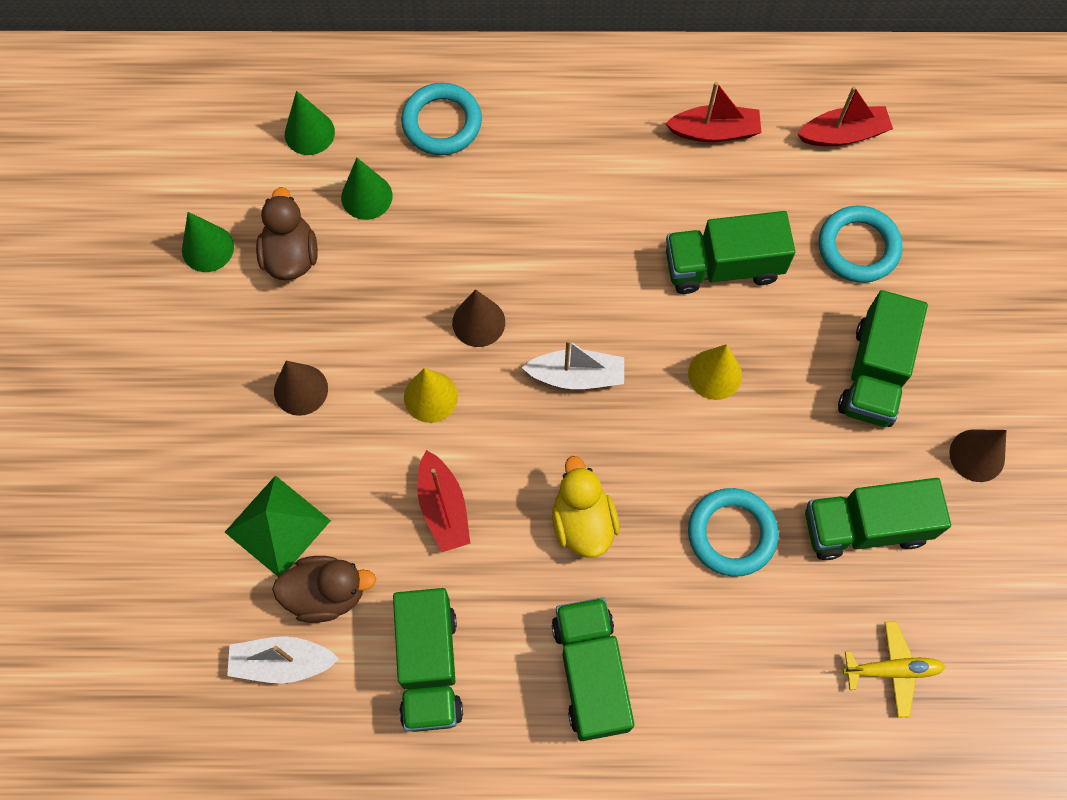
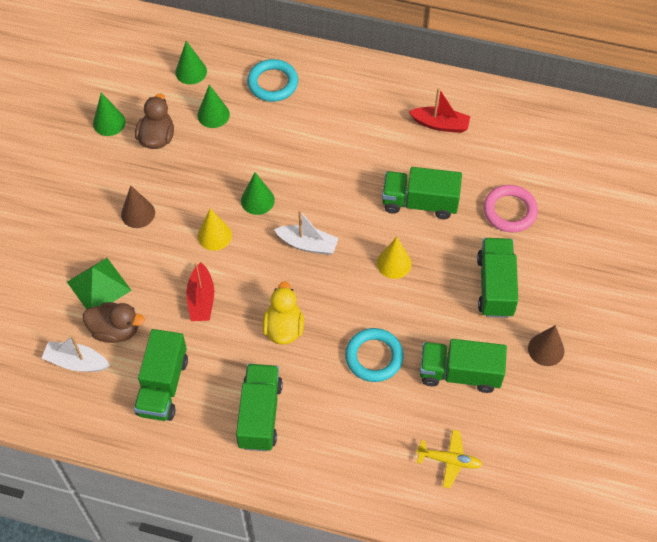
camera: 15 degrees right, 10 degrees down
brown cone [452,289,505,347] -> green cone [241,172,275,215]
red boat [797,86,893,146] -> none
turquoise ring [819,205,902,283] -> pink ring [483,185,538,233]
green truck [838,290,928,427] -> green truck turned 150 degrees clockwise [477,238,518,318]

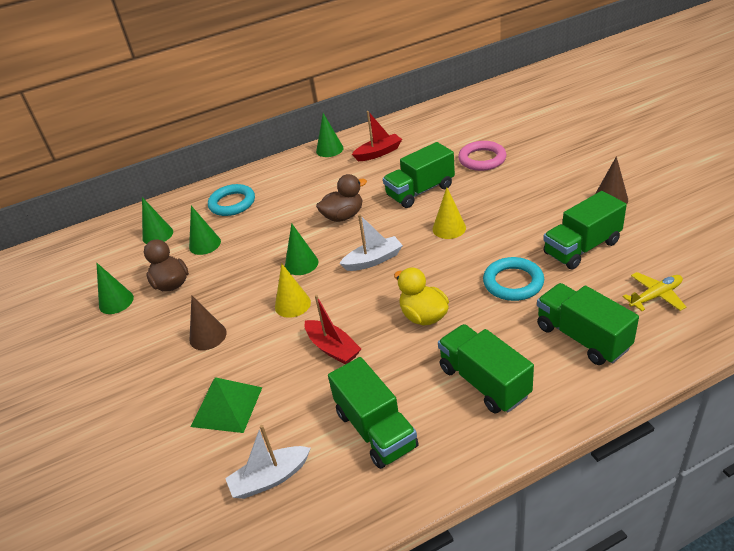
camera: 35 degrees left, 20 degrees down
brown duck [83,302,145,343] -> brown duck moved to [316,174,367,222]
green truck [477,238,518,318] -> green truck moved to [537,283,639,365]
none -> green cone [316,113,343,157]

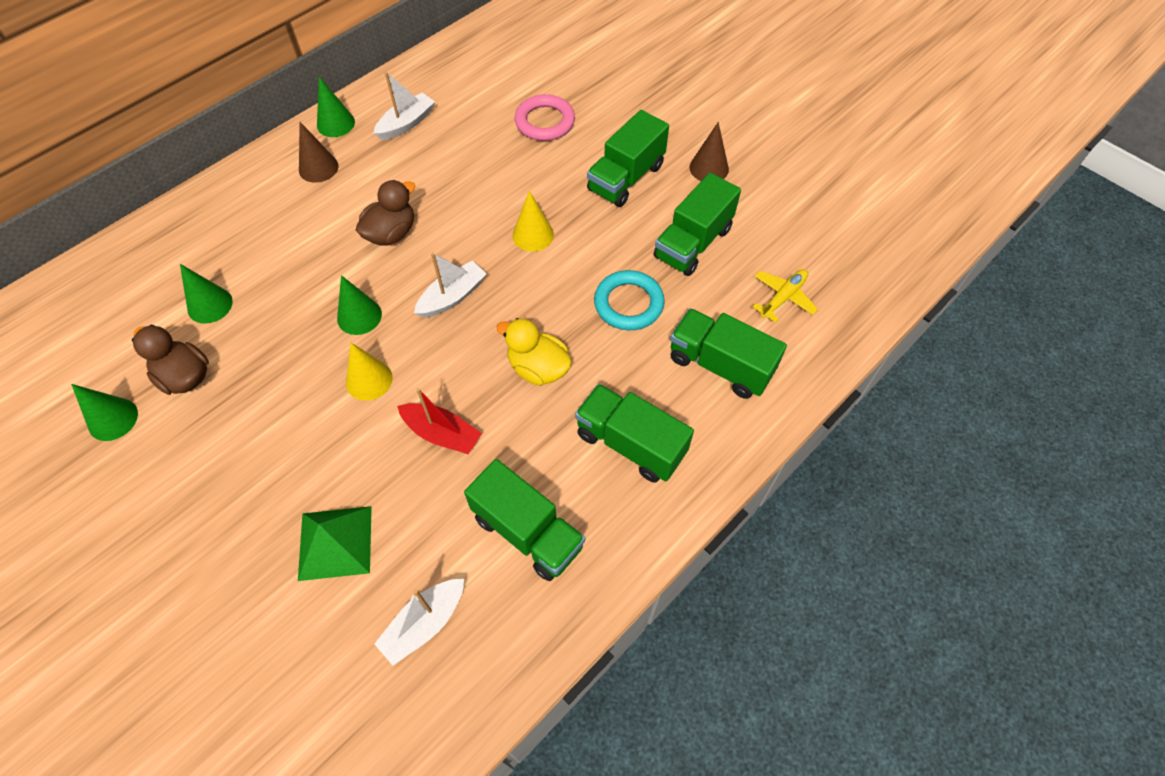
camera: 25 degrees left, 20 degrees up
green cone [142,197,173,244] -> none
brown cone [189,296,227,350] -> brown cone moved to [299,122,339,183]
turquoise ring [208,184,255,216] -> none
red boat [352,111,402,161] -> white boat [373,72,435,140]
green truck [383,142,455,208] -> green truck moved to [587,110,669,207]

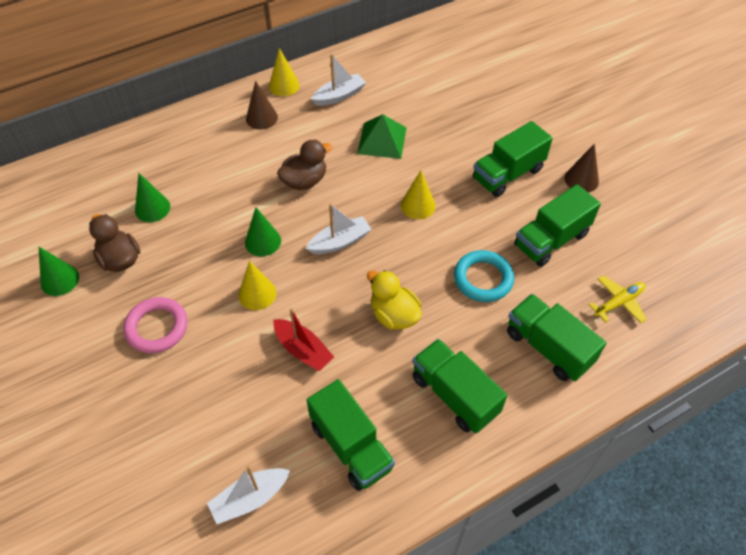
camera: 15 degrees right, 5 degrees down
green pyramid [298,506,372,581] -> green pyramid moved to [357,114,407,159]
green cone [317,76,355,137] -> yellow cone [269,48,300,96]
pink ring [515,94,575,141] -> pink ring moved to [123,297,188,353]

